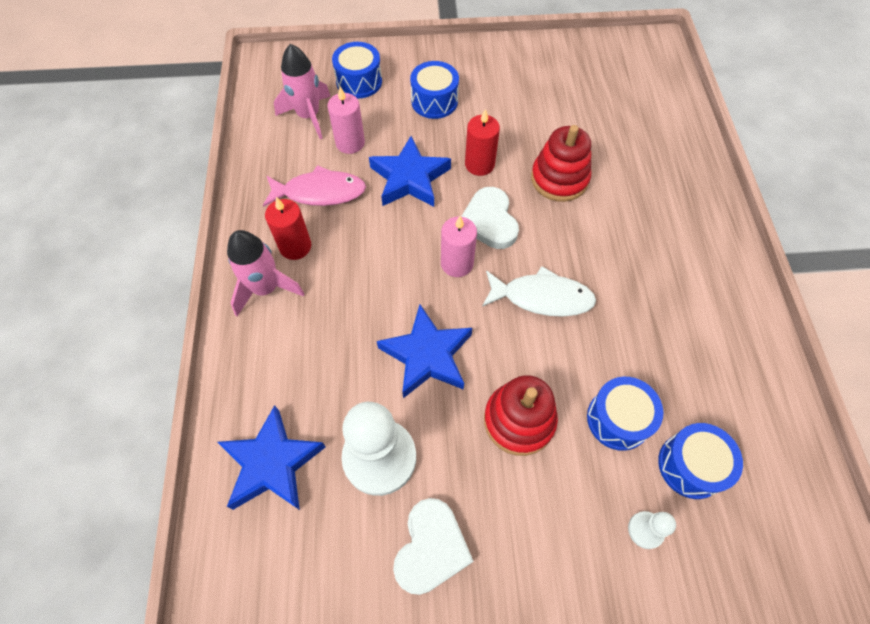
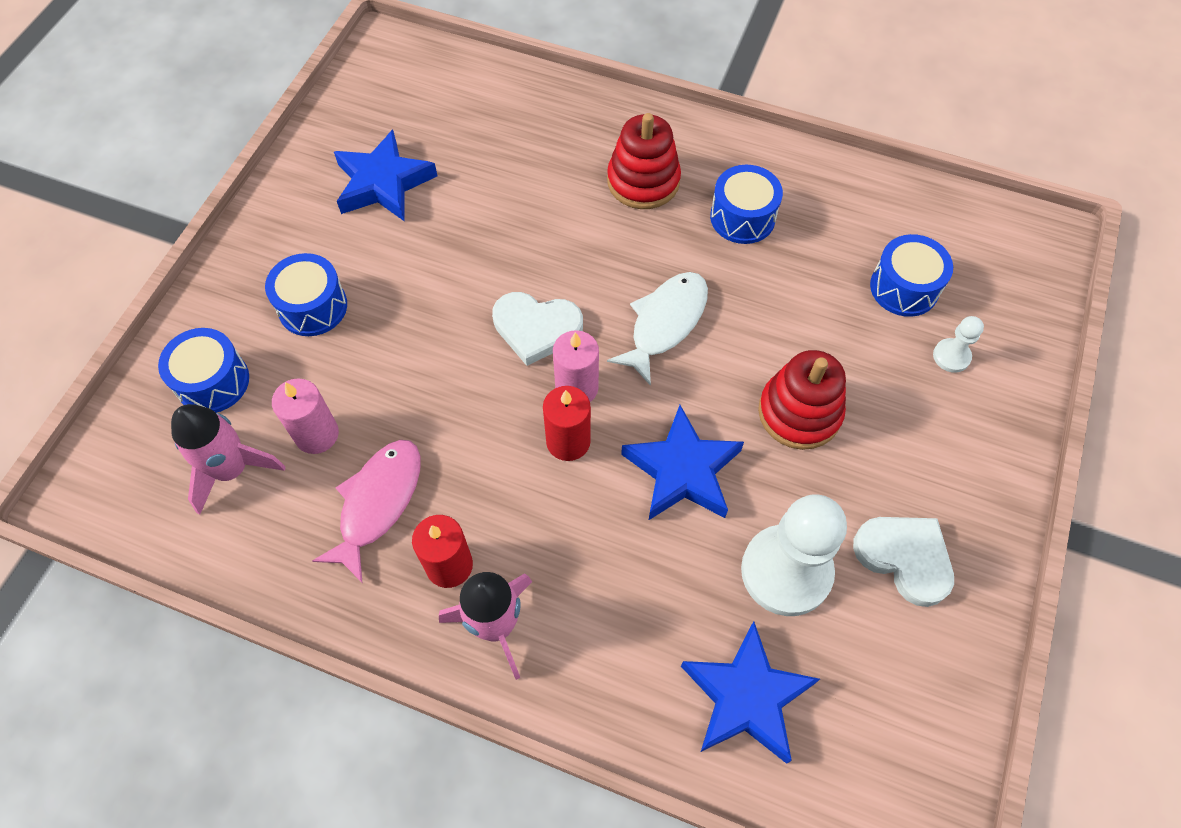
camera: 65 degrees left, 0 degrees up
blue star [369,136,451,207] -> blue star moved to [334,130,437,222]
red candle [465,109,500,176] -> red candle moved to [543,386,591,461]
red stacking toy [531,125,591,202] -> red stacking toy moved to [607,113,681,209]
blue drum [587,377,663,451] -> blue drum moved to [710,165,783,244]

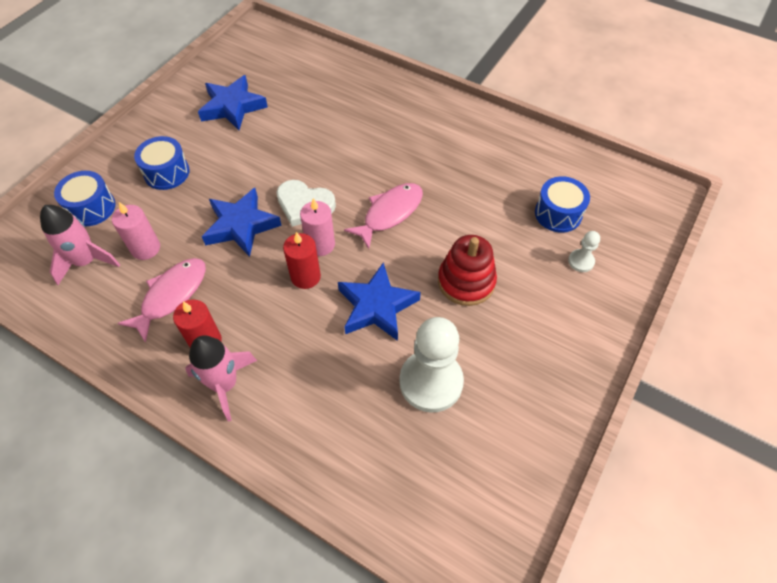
camera: 10 degrees right, 5 degrees down
red stacking toy [607,113,681,209] -> none
white fish [607,272,708,386] -> pink fish [344,183,423,249]
blue star [681,622,820,764] -> blue star moved to [202,188,282,257]
blue drum [710,165,783,244] -> none
white heart [853,517,954,607] -> none

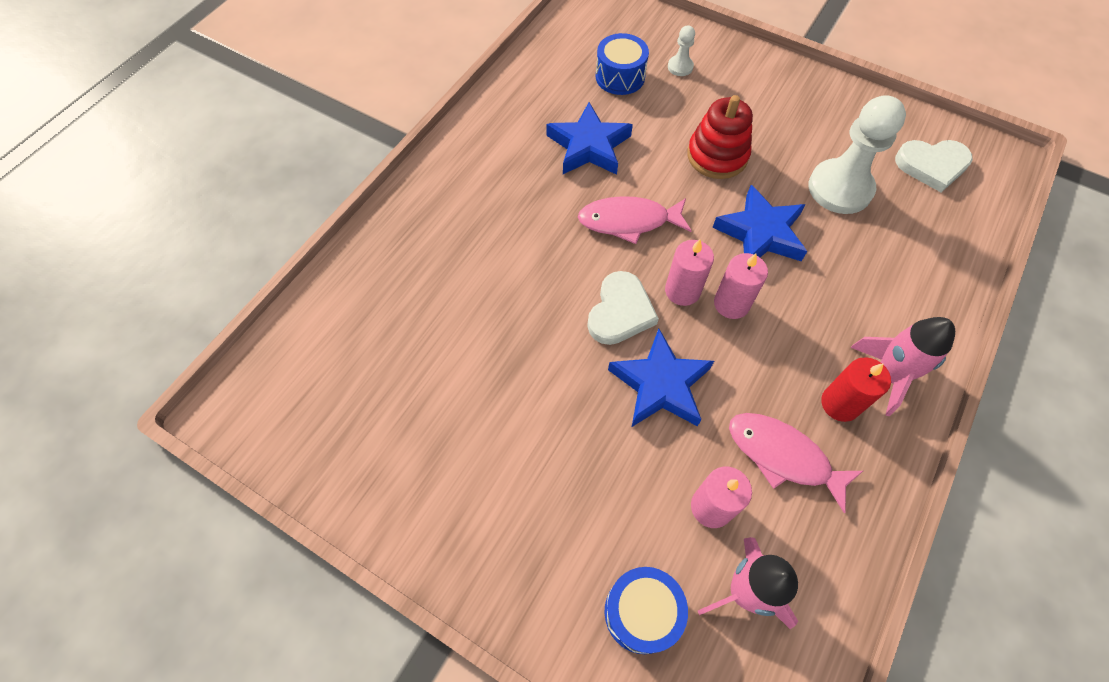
camera: 90 degrees left, 5 degrees up
blue drum [134,136,190,190] -> none
blue star [198,75,268,130] -> blue star moved to [546,102,633,175]
red candle [283,232,321,289] -> pink candle [714,253,768,319]
pink fish [344,183,423,249] -> pink fish turned 45 degrees counterclockwise [578,196,692,244]
none -> white heart [895,140,973,192]

